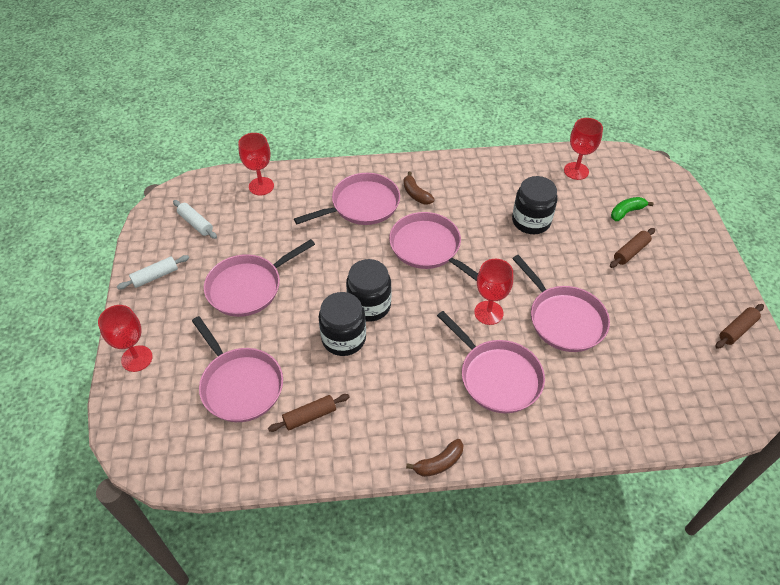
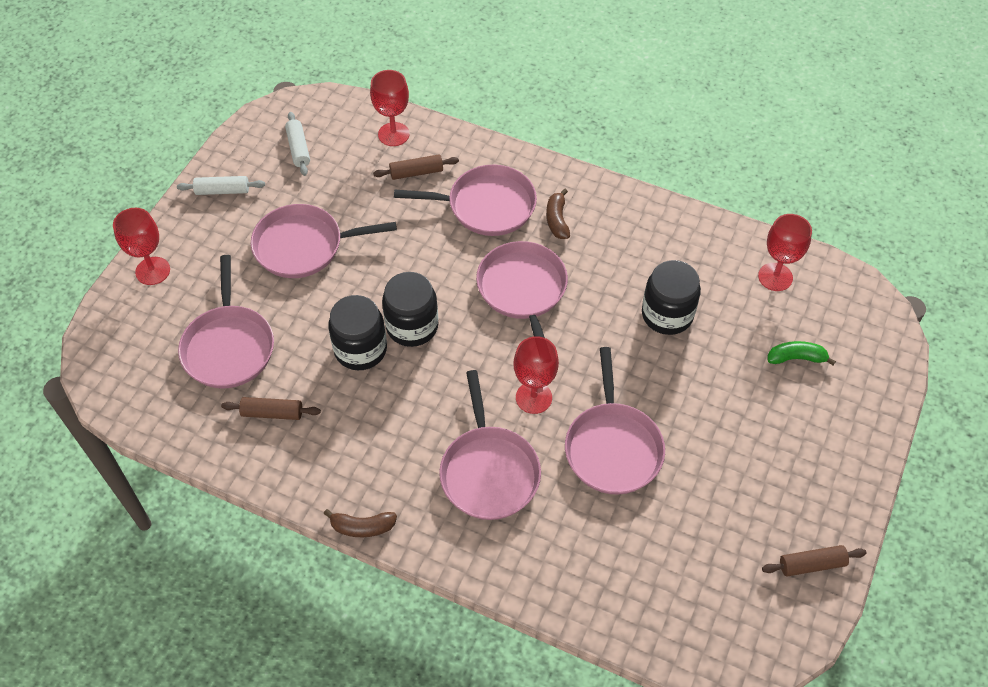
camera: 30 degrees right, 5 degrees up
brown rolling pin [610,228,655,268] -> brown rolling pin moved to [373,155,459,180]

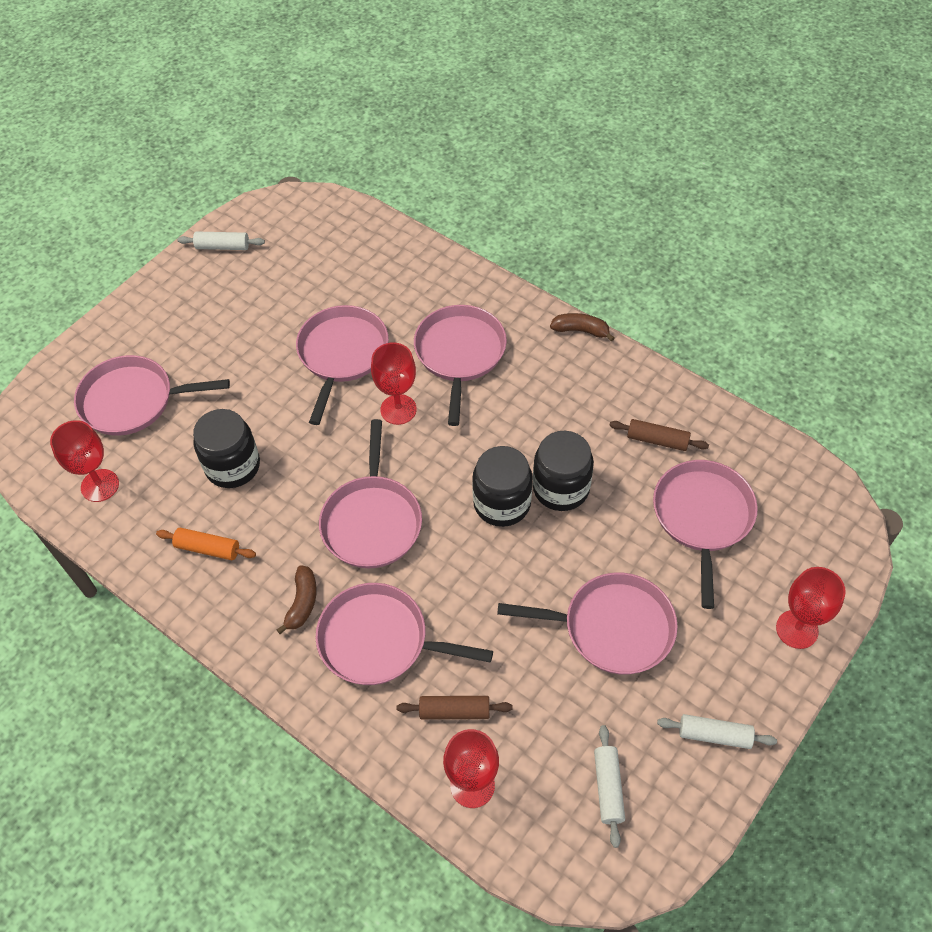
camera: 165 degrees left, 0 degrees up
brown rolling pin [762,545,867,576] -> white rolling pin [178,231,265,250]
green banana [768,341,836,365] -> pink pan [74,355,230,436]
none -> orange rolling pin [156,528,256,560]

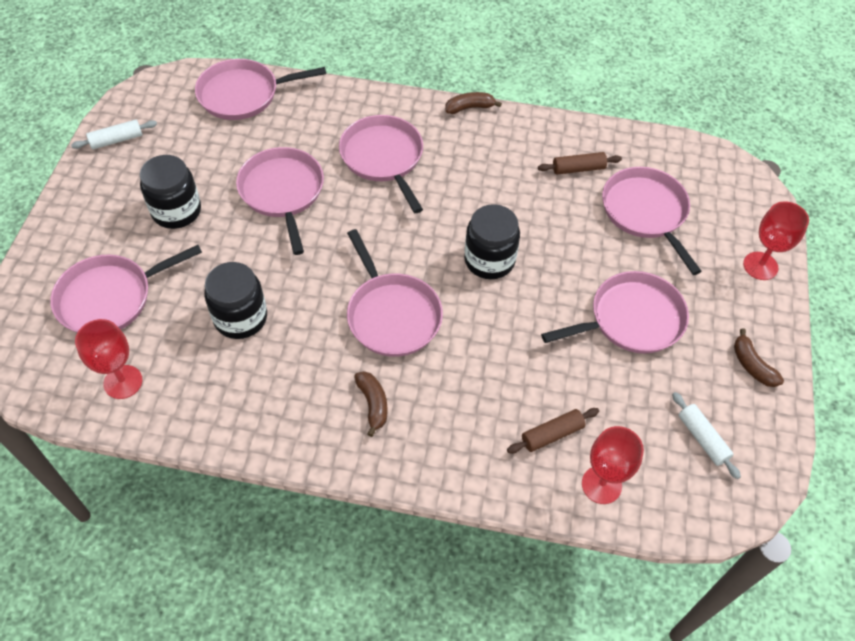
camera: 30 degrees left, 0 degrees up
orange rolling pin [156,528,256,560] -> none
pink pan [315,583,493,685] -> pink pan moved to [195,59,326,120]
red goblet [371,342,417,425] -> none
black jar [533,431,594,511] -> black jar moved to [140,155,201,229]
white rolling pin [657,714,777,749] -> brown banana [734,328,784,387]

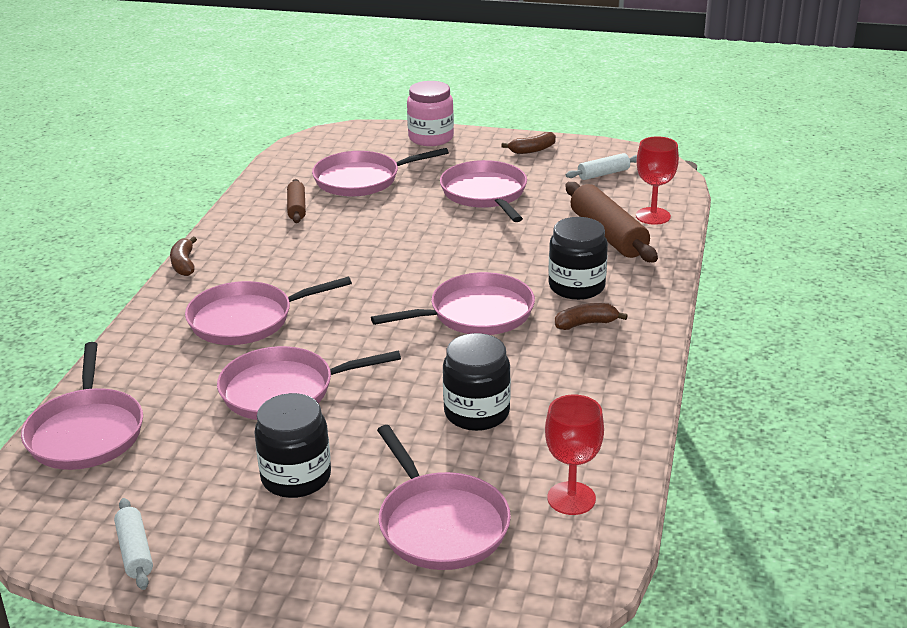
camera: 85 degrees left, 25 degrees down
black jar [464,204,520,279] -> black jar moved to [548,217,608,300]
brown rolling pin [507,408,599,453] -> brown rolling pin [566,182,658,262], size x1.82
red goblet [743,201,809,280] -> pink jar [407,81,454,146]

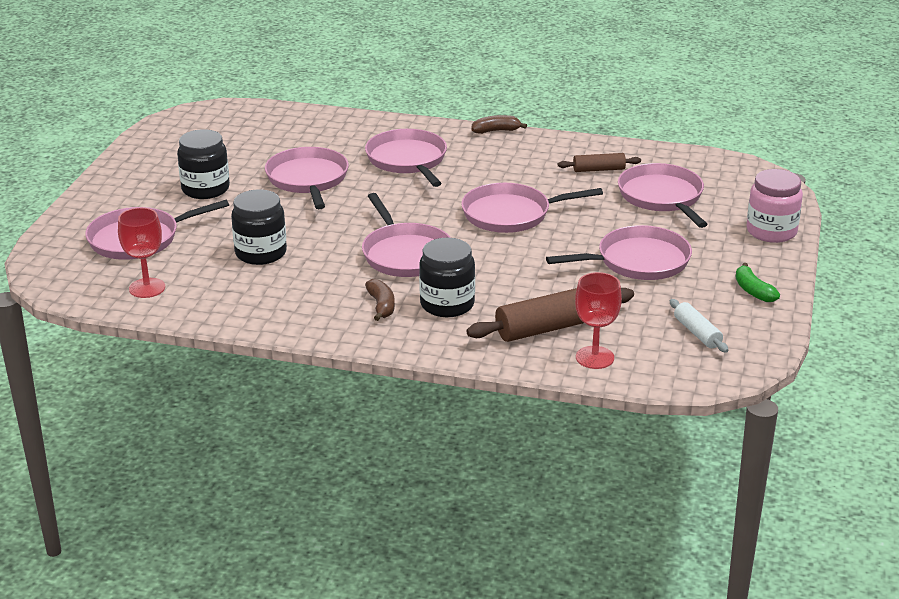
camera: 90 degrees right, 0 degrees up
pink pan [21,342,143,470] -> pink pan moved to [461,183,603,233]
white rolling pin [114,498,153,590] -> none
brown banana [502,132,556,154] -> green banana [736,263,780,302]

